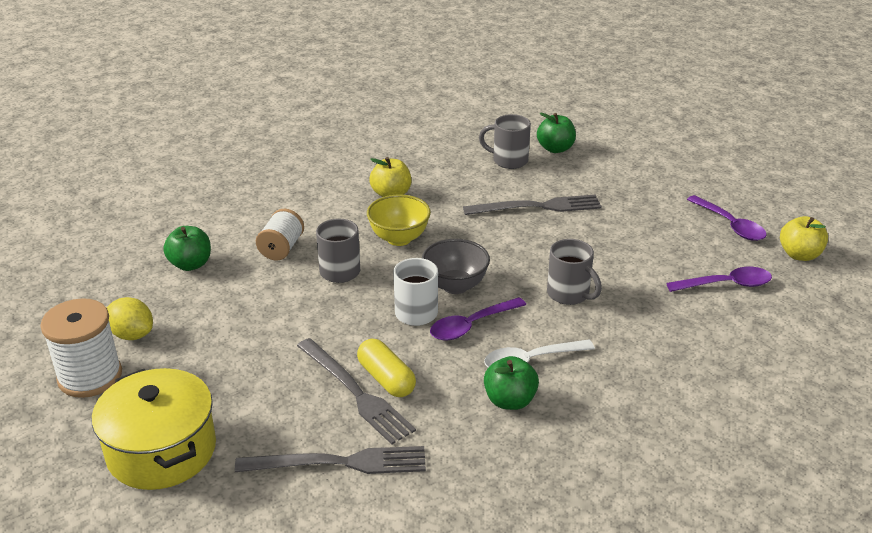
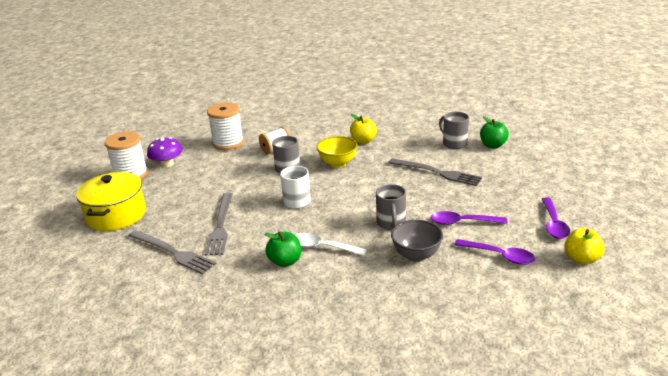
camera: 40 degrees right, 5 degrees down
yellow lemon [107,297,153,340] -> purple mushroom [147,137,183,168]
green apple [163,226,211,271] -> white spool [207,103,244,150]
yellow capsule [357,339,416,397] -> none
grey bowl [422,239,490,294] -> grey bowl moved to [391,220,443,262]
purple spoon [430,297,526,340] -> purple spoon moved to [430,211,507,225]

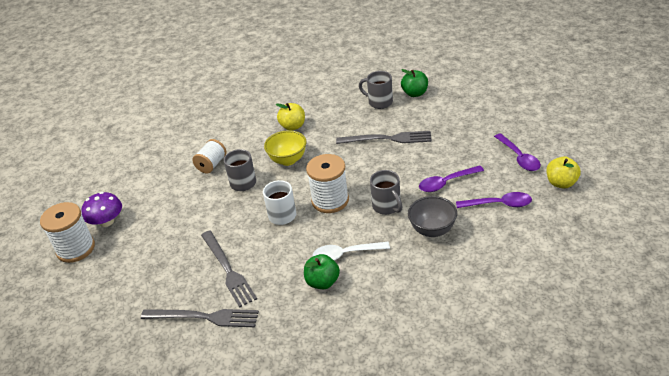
camera: 25 degrees left, 10 degrees up
yellow pot [76,172,146,231] -> none
white spool [207,103,244,150] -> white spool moved to [306,154,349,213]

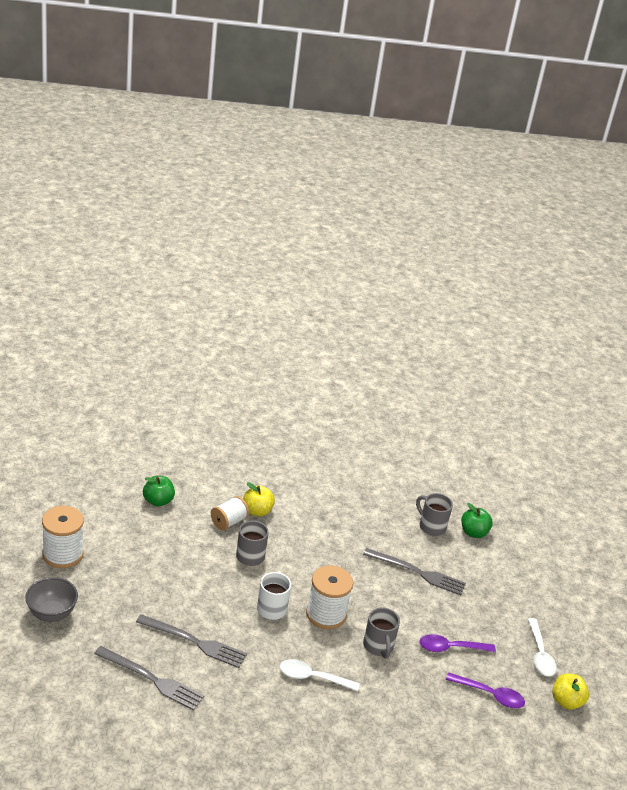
camera: 10 degrees right, 5 degrees down
purple mushroom [81,192,122,227] -> none
grey fork [201,230,257,308] -> grey fork turned 60 degrees counterclockwise [136,614,247,668]
yellow bowl [264,130,306,166] -> none
yellow apple [276,103,305,131] -> yellow apple moved to [243,482,275,516]
green apple [304,254,340,289] -> green apple moved to [143,476,175,507]
grey bowl [408,196,457,237] -> grey bowl moved to [25,577,78,622]
purple spoon [494,133,541,171] -> white spoon [528,618,557,676]

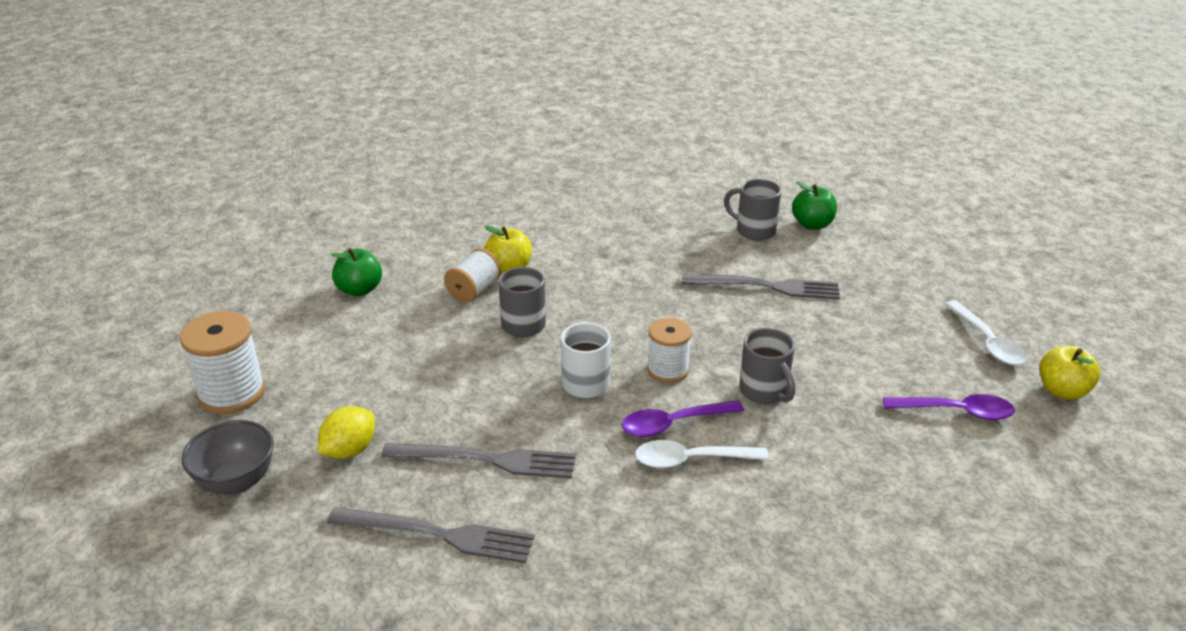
camera: 10 degrees left, 0 degrees up
white spool [306,565,353,629] -> white spool [647,318,692,383], size x0.66
purple spoon [419,634,496,652] -> purple spoon moved to [622,400,744,437]
none -> yellow lemon [318,406,375,459]

